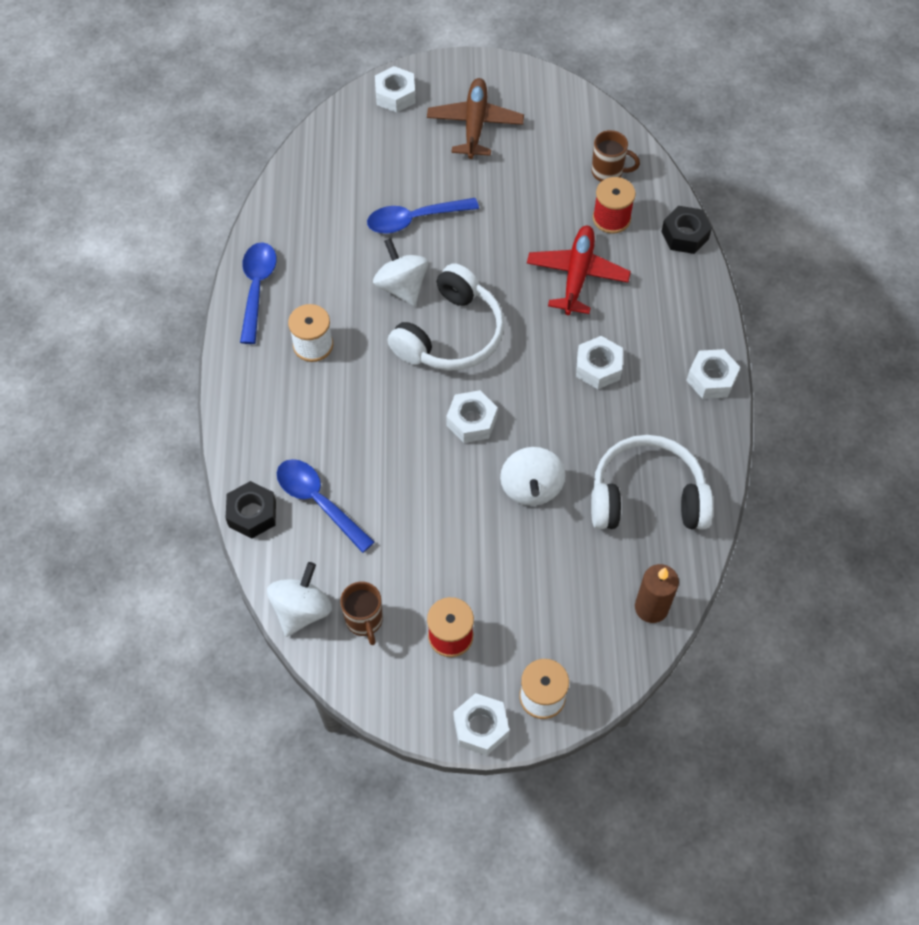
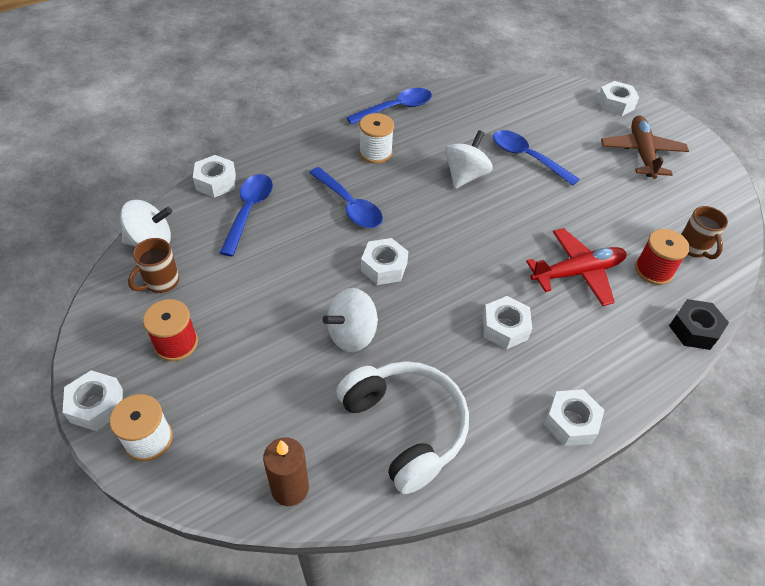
camera: 55 degrees right, 10 degrees down
black nut [226,481,276,539] -> white nut [193,155,236,198]
white headphones [388,263,504,371] -> none
brown plane [427,78,524,159] -> brown plane turned 60 degrees counterclockwise [601,116,689,179]
none -> blue spoon [309,167,383,228]

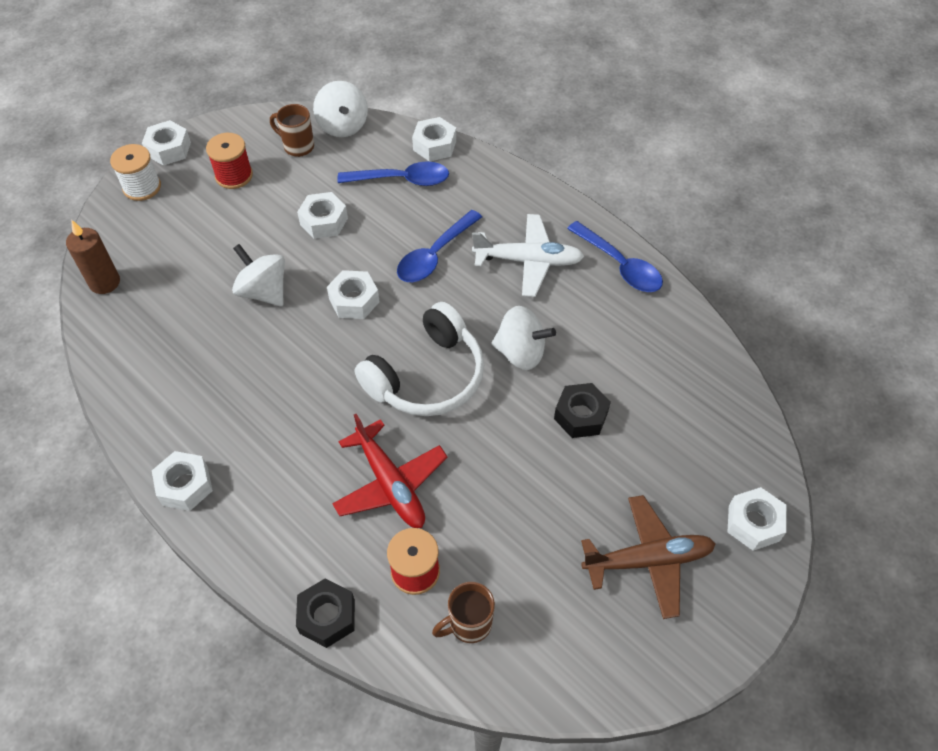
camera: 80 degrees right, 5 degrees up
white headphones [336,361,469,494] -> white headphones moved to [355,302,484,416]
white spool [359,113,394,164] -> white plane [472,214,584,297]
white nut [482,296,532,349] -> white nut moved to [297,192,348,239]
blue spoon [493,130,579,186] -> black nut [554,383,611,438]

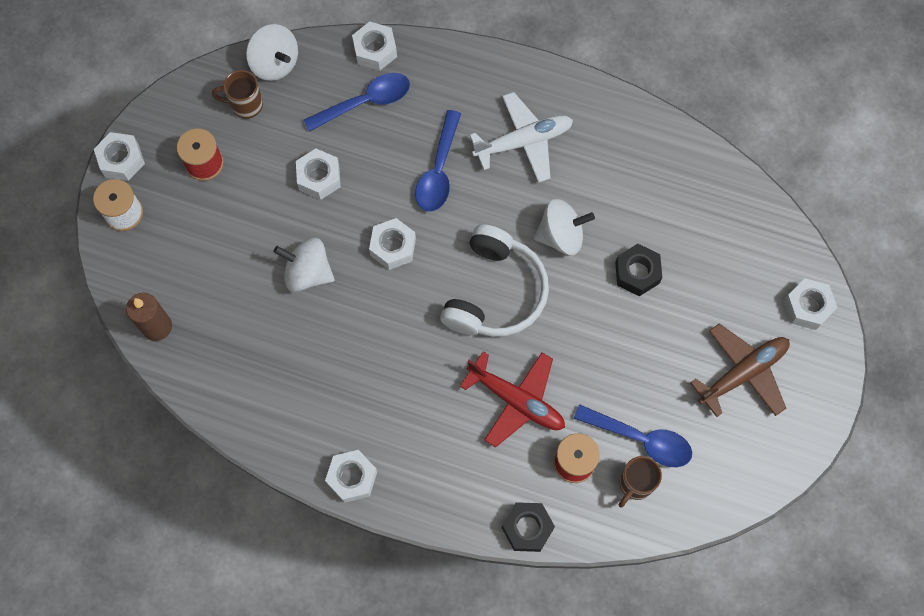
camera: 25 degrees left, 15 degrees up
blue spoon [567,221,663,292] -> blue spoon moved to [574,404,692,467]

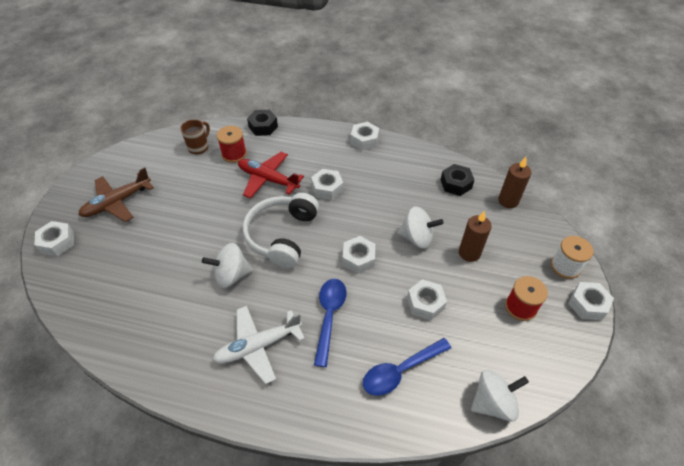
camera: 175 degrees right, 20 degrees down
brown mug [212,70,263,119] -> none
white spinning top [246,24,298,81] -> white spinning top turned 120 degrees clockwise [471,370,529,422]
white nut [352,21,397,71] -> white nut moved to [311,169,343,200]
blue spoon [574,404,692,467] -> none
black nut [615,244,662,296] -> black nut moved to [441,164,474,196]
none -> brown candle [459,210,492,262]

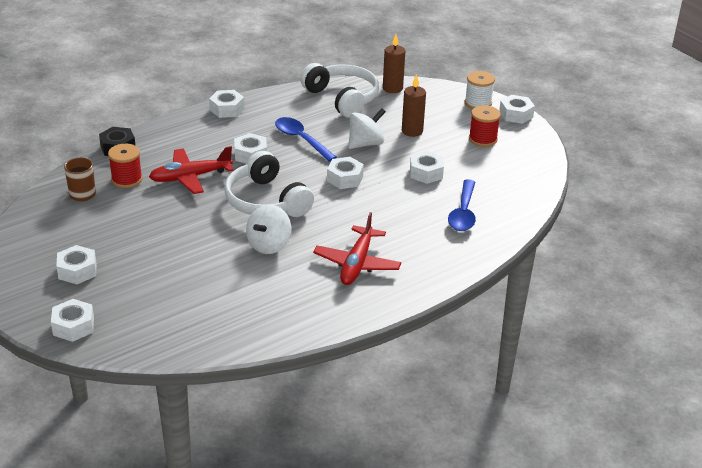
camera: 50 degrees left, 15 degrees down
brown plane [78,167,154,222] -> white nut [56,245,96,284]
white plane [213,306,305,384] -> red plane [313,212,401,285]
blue spoon [314,279,347,367] -> blue spoon moved to [275,117,337,162]
black nut [441,164,474,196] -> white headphones [300,63,379,118]
white spinning top [471,370,529,422] -> none

